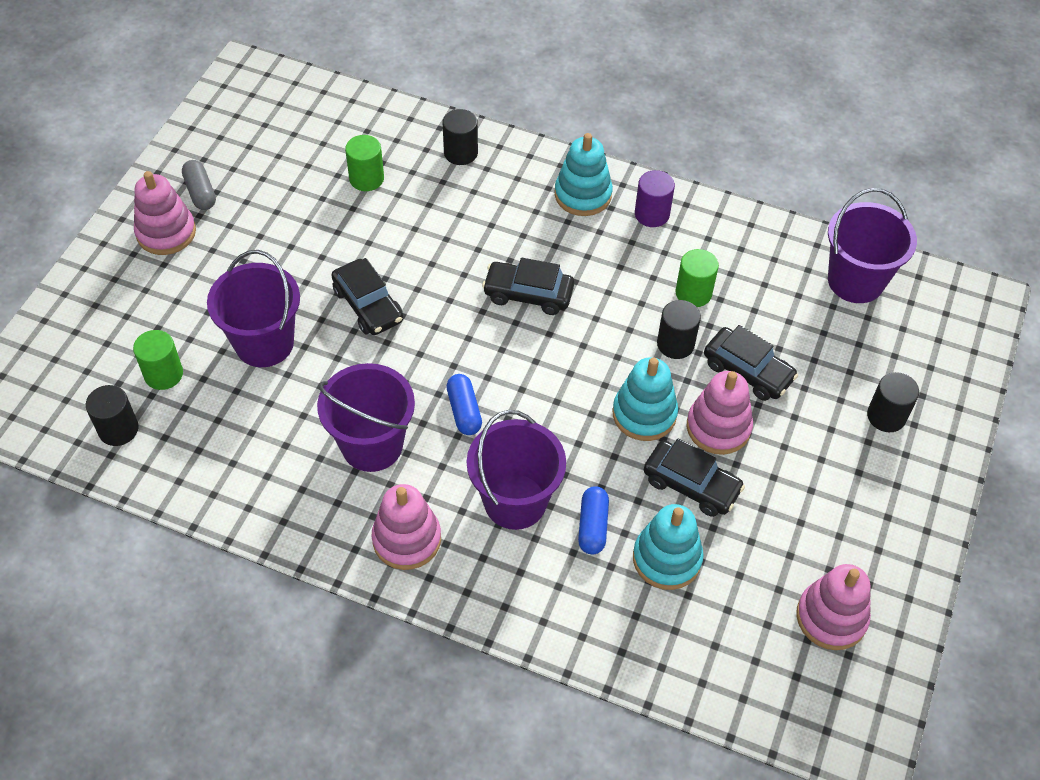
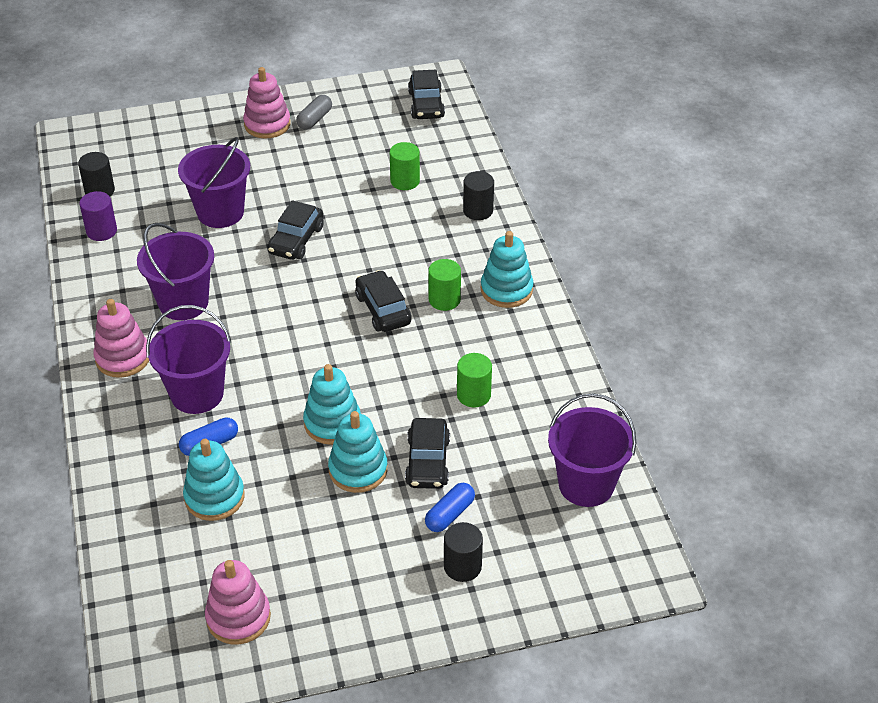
camera: 55 degrees right, 10 degrees down
green cylinder [133,330,183,390] -> green cylinder moved to [428,259,461,311]
blue capsule [446,374,482,435] -> blue capsule moved to [425,483,475,532]
purple cylinder [635,170,675,227] -> purple cylinder moved to [79,191,117,241]
black car [644,439,745,517] -> black car moved to [408,70,445,119]
black cylinder [657,300,701,359] -> none
pink stacking toy [687,371,753,455] -> turquoise stacking toy [328,411,388,493]

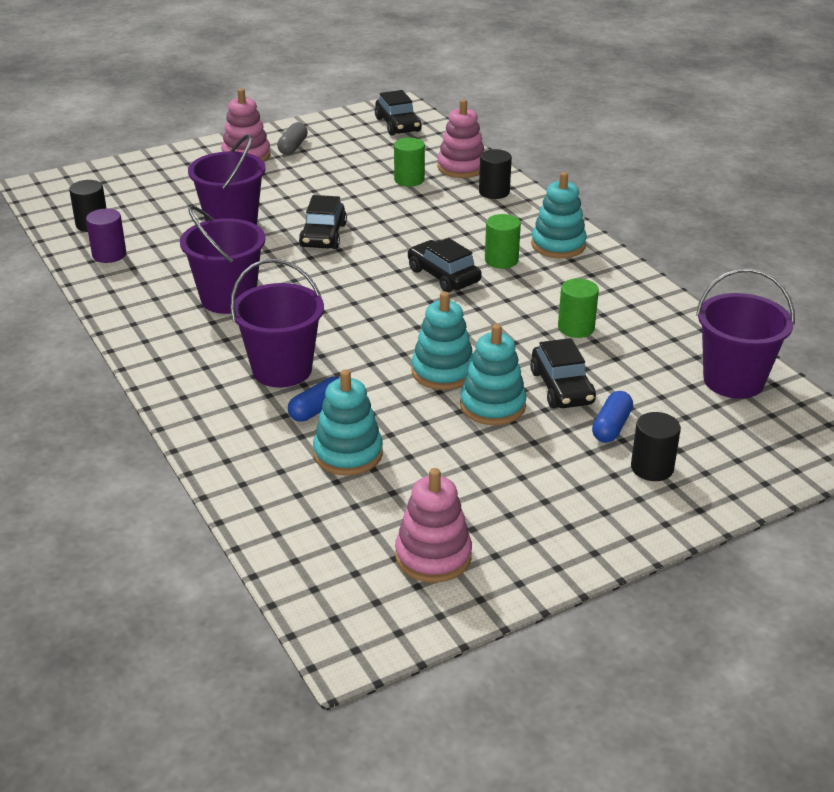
camera: 15 degrees left, 10 degrees down
pink stacking toy [93,299,149,378] -> pink stacking toy moved to [437,99,484,178]

